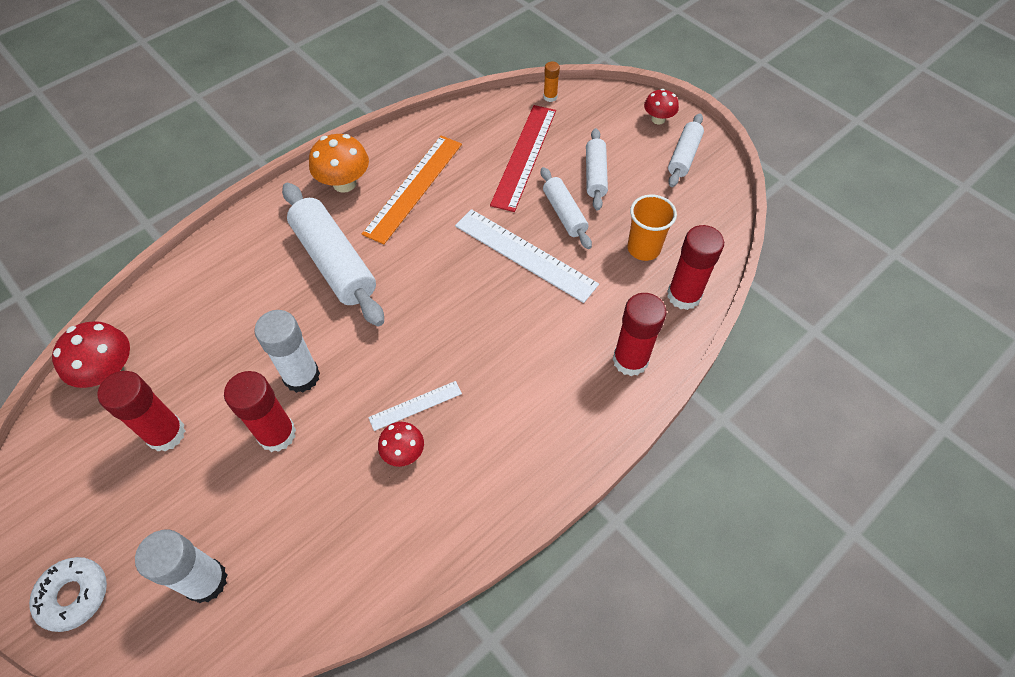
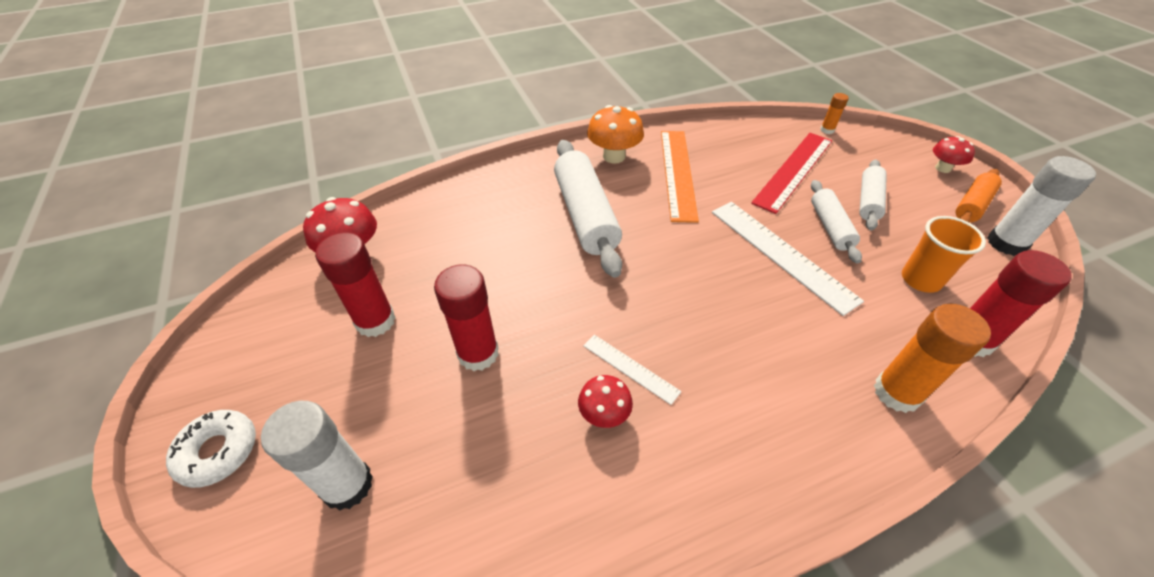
camera: 20 degrees right, 10 degrees down
white glue stick [254,310,320,393] -> white glue stick moved to [987,156,1096,256]
orange ruler [362,136,462,244] -> orange ruler turned 45 degrees counterclockwise [661,131,699,223]
white ruler [368,381,462,431] -> white ruler turned 45 degrees clockwise [583,335,681,405]
red glue stick [613,293,667,376] -> orange glue stick [874,304,991,413]
white rolling pin [668,113,704,187] -> orange rolling pin [955,169,1002,223]

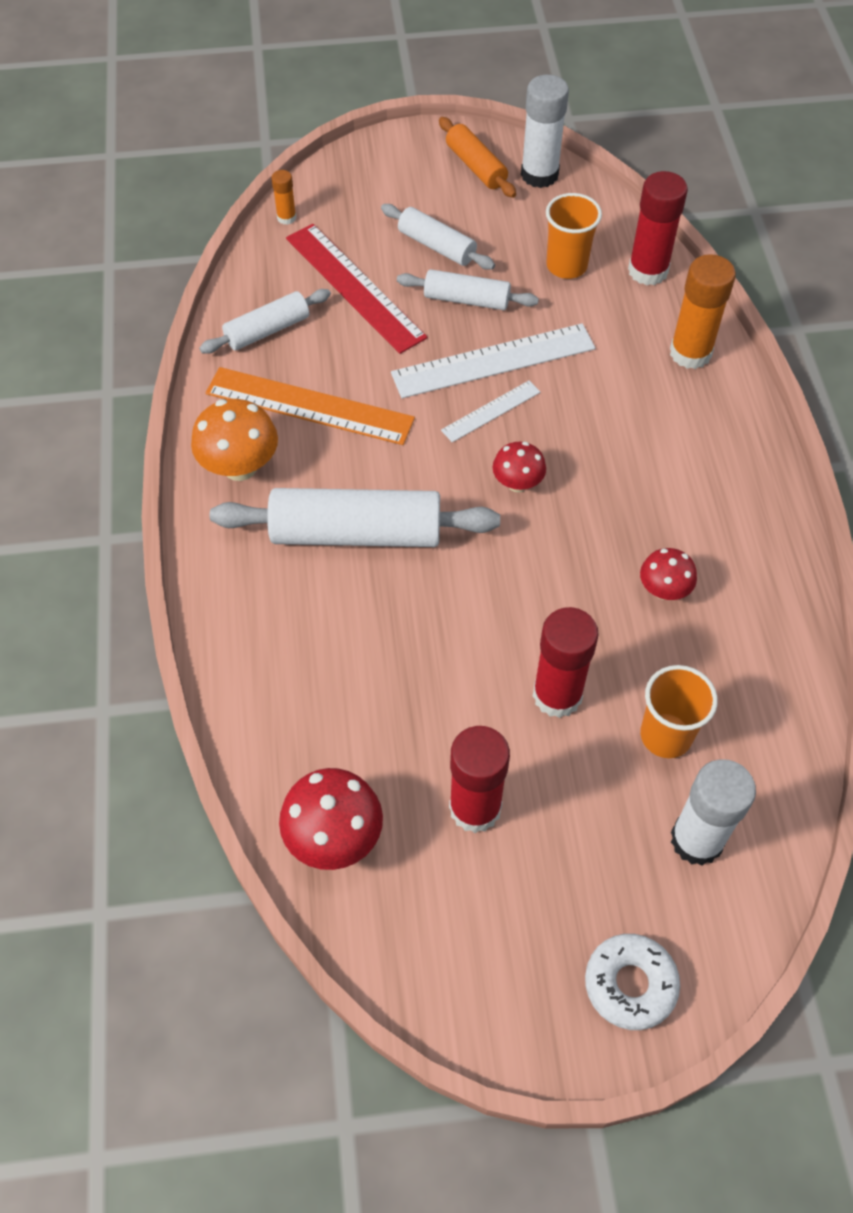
camera: 75 degrees left, 10 degrees up
white ruler [583,335,681,405] -> white ruler moved to [441,381,540,442]
red mushroom [933,136,975,173] -> red mushroom moved to [492,442,546,492]
none -> white rolling pin [199,289,331,354]
none -> orange cup [640,665,718,758]

